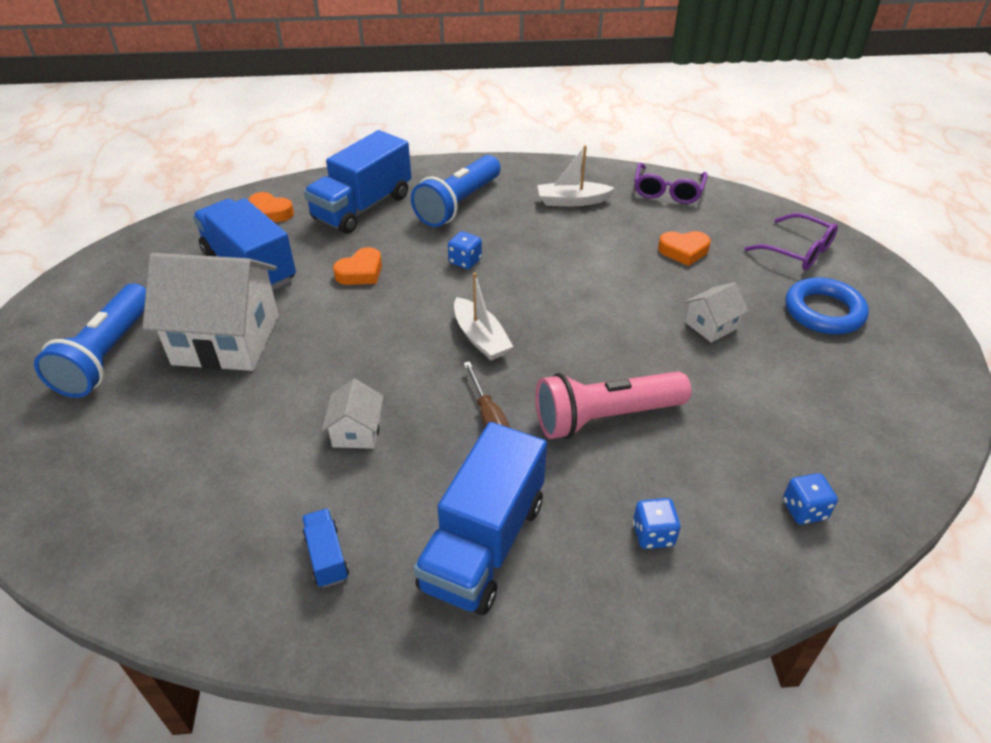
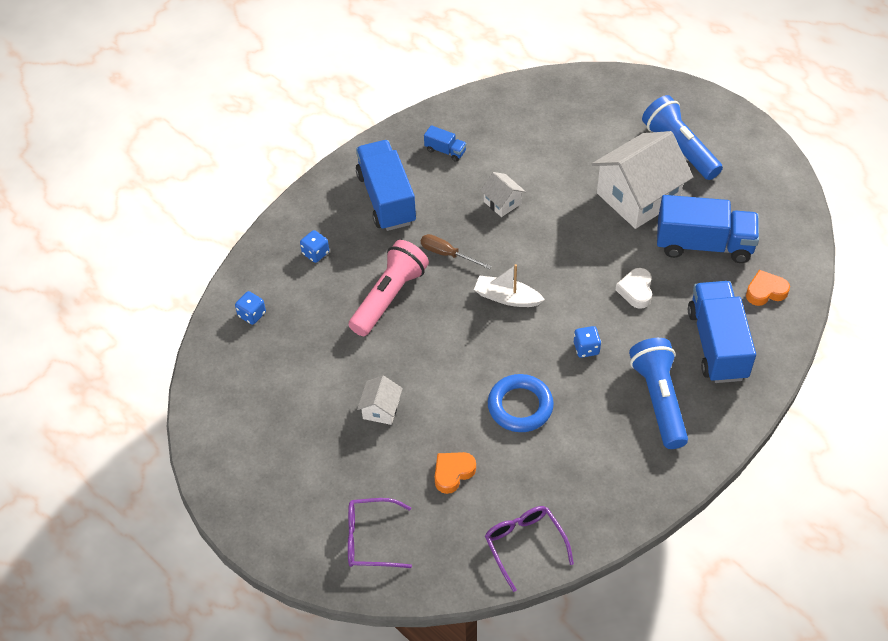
camera: 140 degrees right, 10 degrees up
orange heart [333,247,382,285] -> white heart [616,268,652,309]
white boat [537,145,615,206] -> none
blue ring [785,277,869,335] -> blue ring moved to [488,374,554,432]

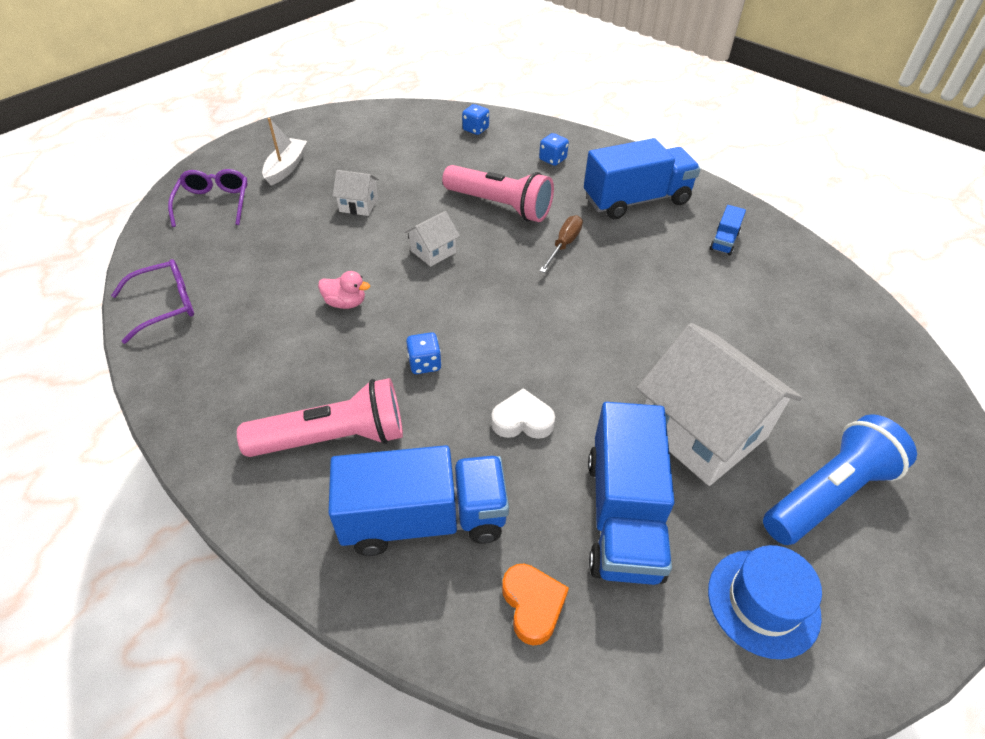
camera: 85 degrees right, 5 degrees down
orange heart [435,452,476,494] -> none
white boat [474,264,545,307] -> white boat moved to [262,118,307,186]
white house [480,172,526,217] -> white house moved to [404,211,460,267]
blue ring [488,374,554,432] -> pink duck [318,271,370,309]
blue flashlight [629,338,688,449] -> pink flashlight [237,378,403,457]
none -> blue hat [708,545,822,659]

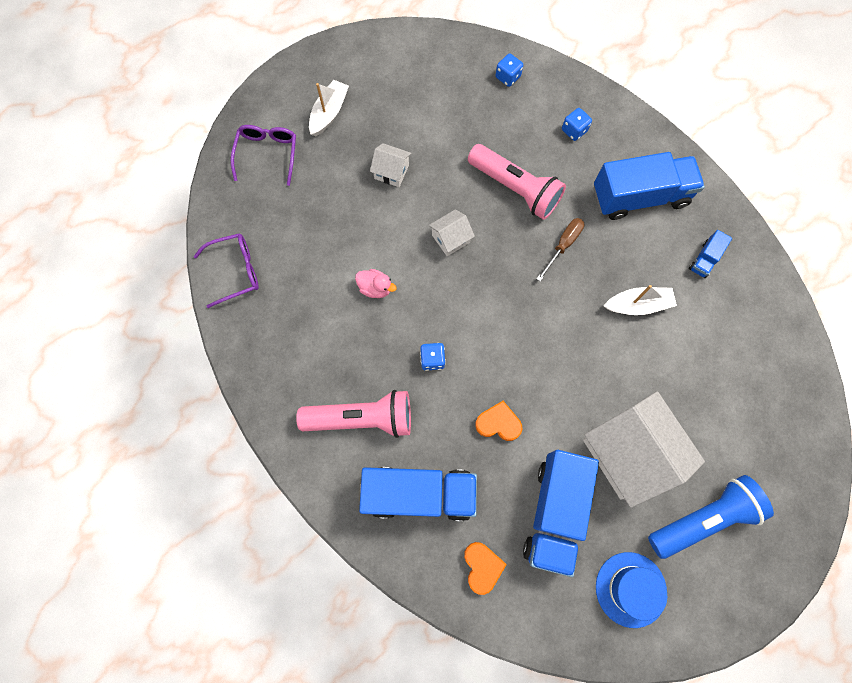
camera: 10 degrees right, 25 degrees up
white heart [491,388,555,439] -> orange heart [475,401,522,441]
none -> white boat [604,285,677,315]

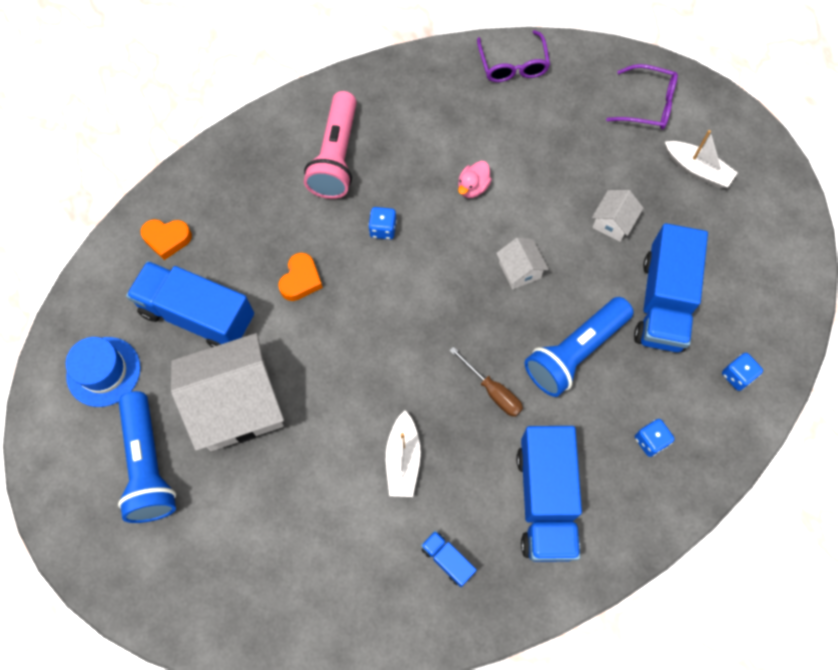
camera: 100 degrees right, 5 degrees down
blue truck [359,467,477,521] -> blue truck moved to [634,223,708,352]
pink flashlight [468,144,566,220] -> blue flashlight [525,297,634,397]

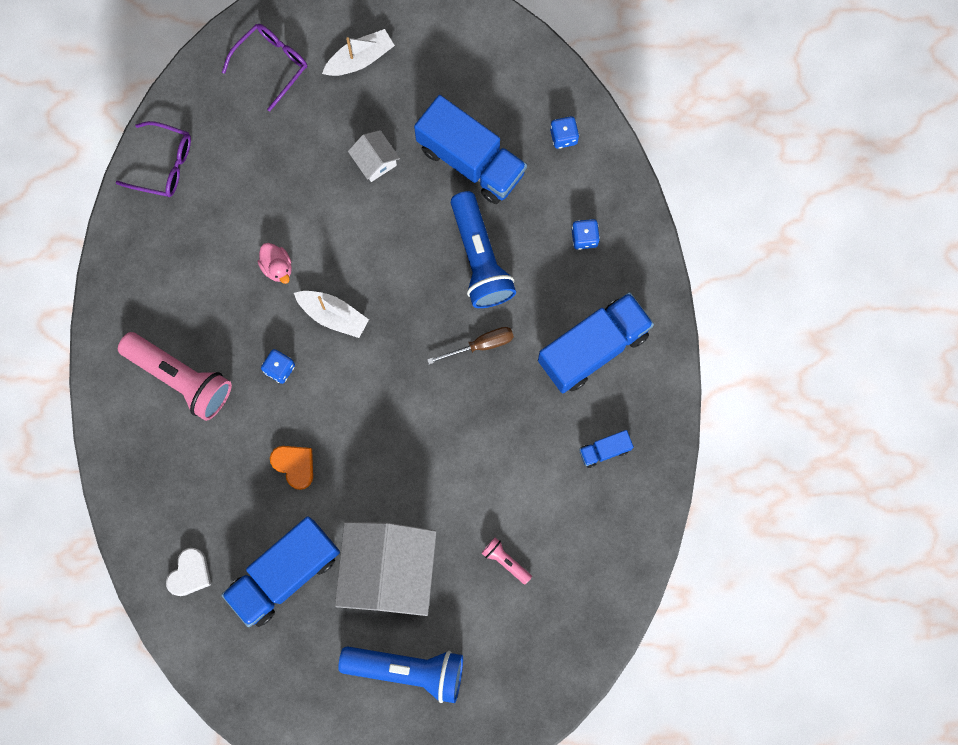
camera: 65 degrees left, 10 degrees up
blue hat [65,337,141,407] -> none
orange heart [140,219,192,260] -> white heart [166,548,211,596]
white boat [386,410,421,497] -> white boat moved to [294,291,369,338]
white house [496,238,549,290] -> none
blue truck [517,426,582,562] -> blue truck turned 60 degrees counterclockwise [538,292,654,393]
none -> pink flashlight [482,537,532,585]

